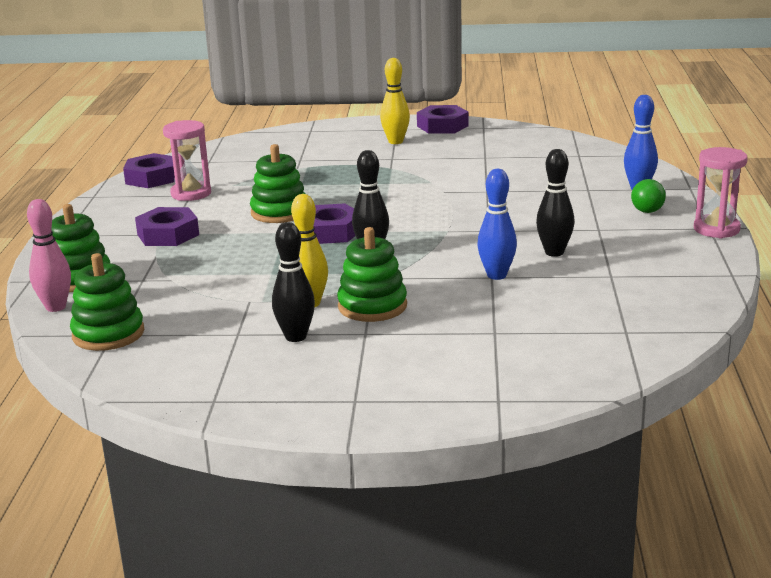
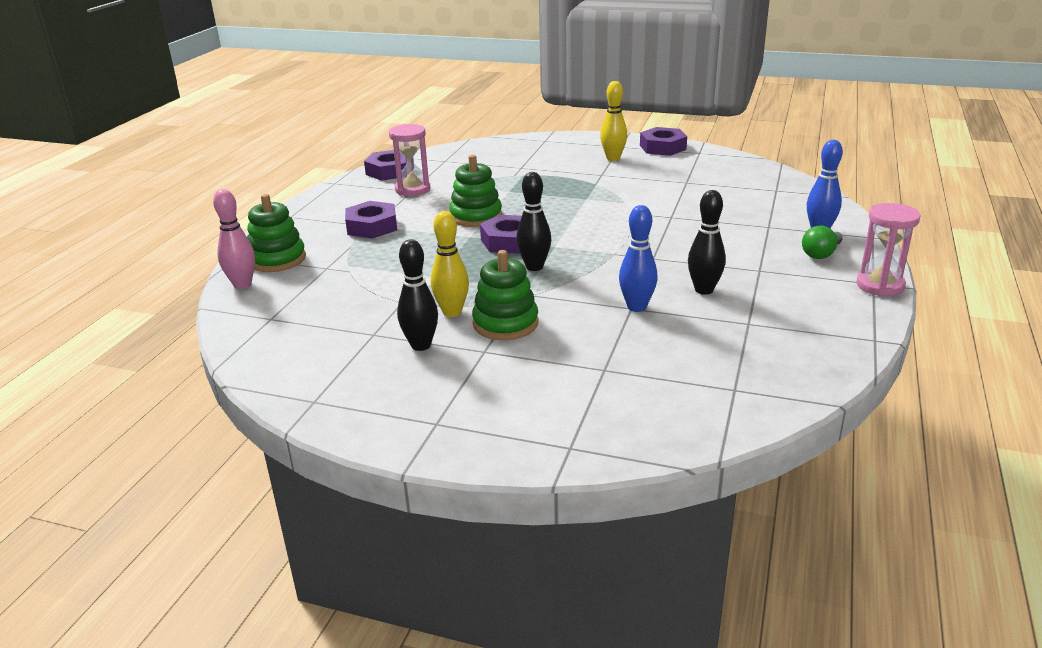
camera: 15 degrees right, 5 degrees up
green stacking toy [70,253,144,351] -> none

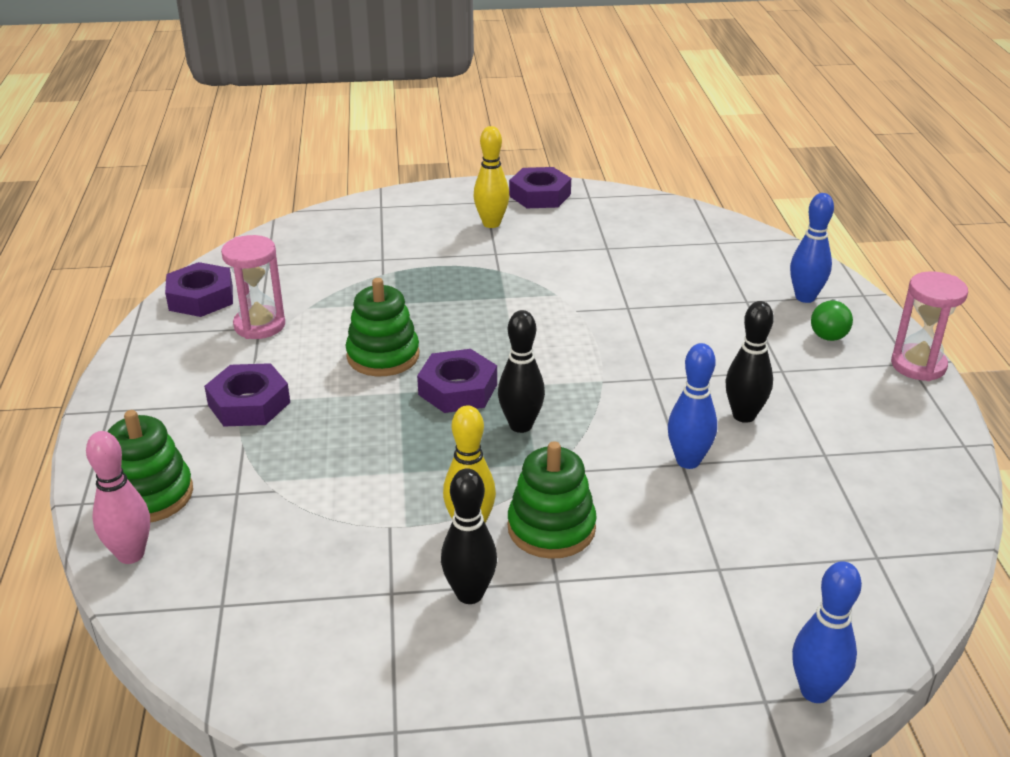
camera: 25 degrees left, 5 degrees up
none -> blue bowling pin [792,561,862,703]

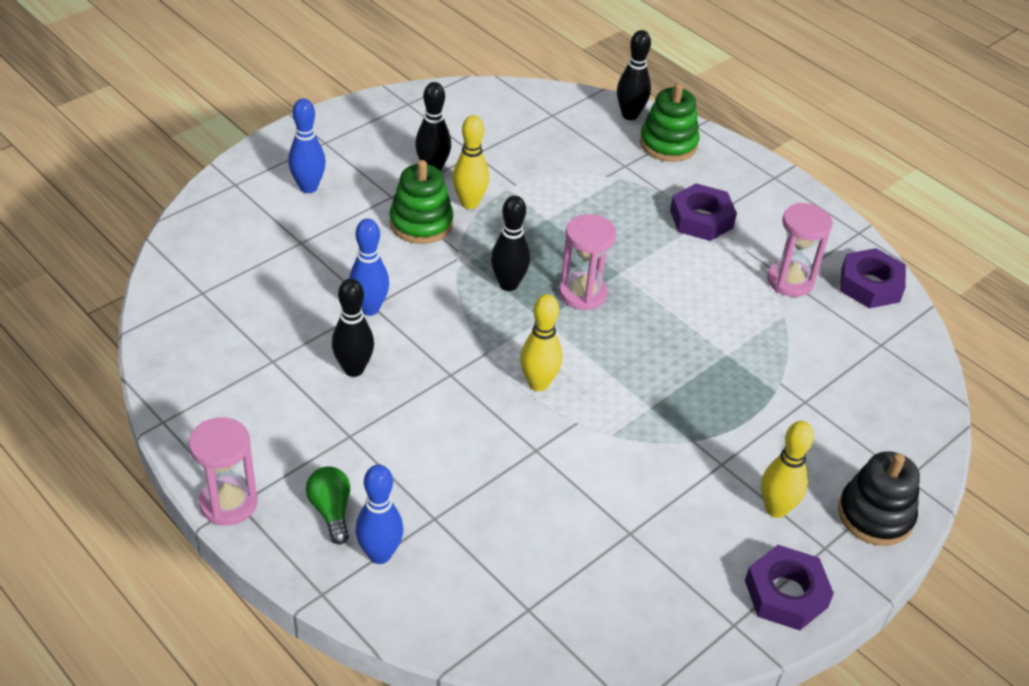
camera: 140 degrees right, 10 degrees up
pink bowling pin [86,431,150,564] -> black bowling pin [617,30,651,120]
green stacking toy [346,278,419,376] -> none
purple nut [417,349,497,413] -> pink hourglass [559,214,616,311]
blue bowling pin [792,561,862,703] -> blue bowling pin moved to [288,99,326,193]
none -> yellow bowling pin [520,294,562,391]
none -> black stacking toy [838,451,920,546]

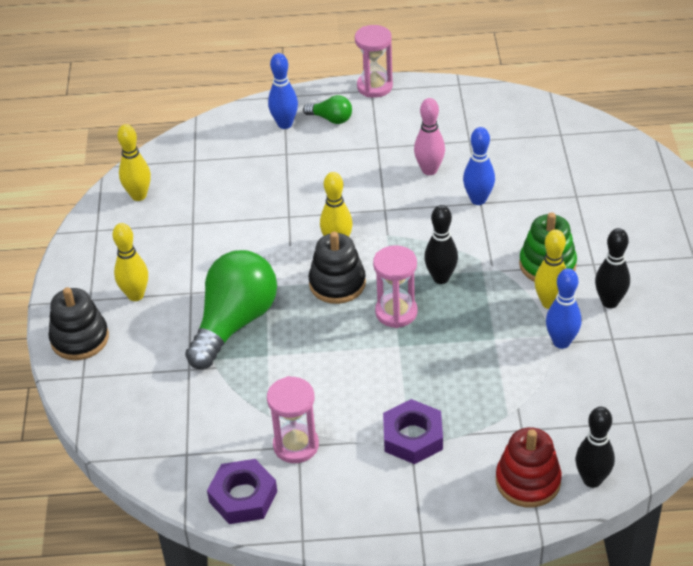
camera: 135 degrees right, 0 degrees up
blue bowling pin [288,99,326,193] -> blue bowling pin moved to [546,268,582,349]
black bowling pin [332,279,374,377] -> pink bowling pin [414,98,445,175]
green stacking toy [640,83,699,162] -> red stacking toy [496,427,562,507]
purple nut [745,545,834,630] -> none
none -> yellow bowling pin [117,124,151,201]
none -> green light bulb [185,250,277,369]
none -> black stacking toy [309,232,366,304]

